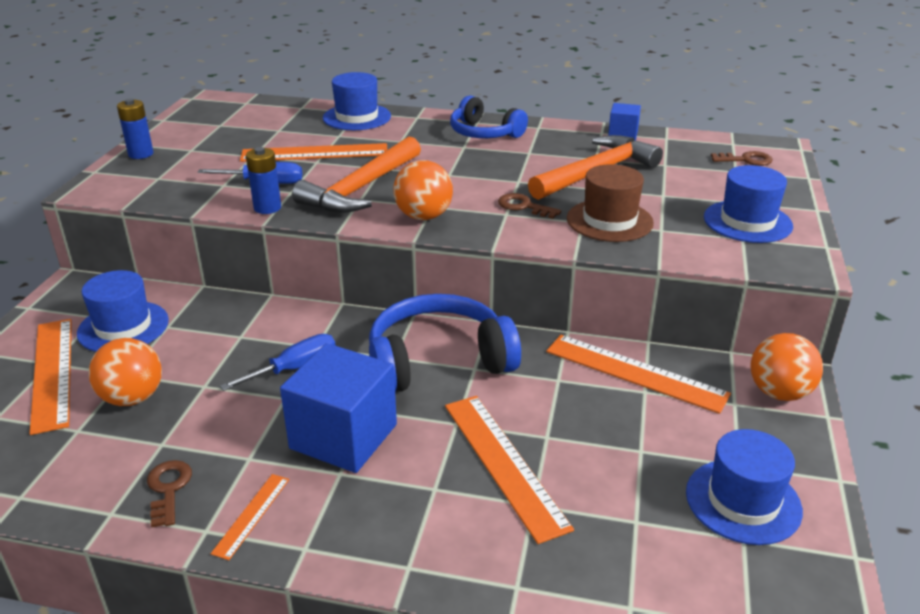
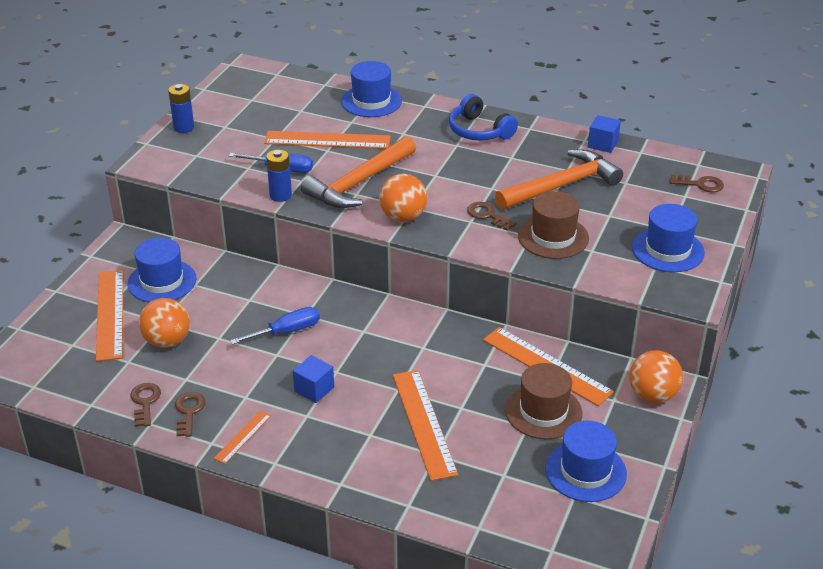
camera: 10 degrees right, 5 degrees up
blue cube [280,343,397,473] -> blue cube [293,355,334,403], size x0.50
blue headphones [369,294,521,392] -> none
none -> brown key [130,383,161,427]
none -> brown hat [505,363,582,439]

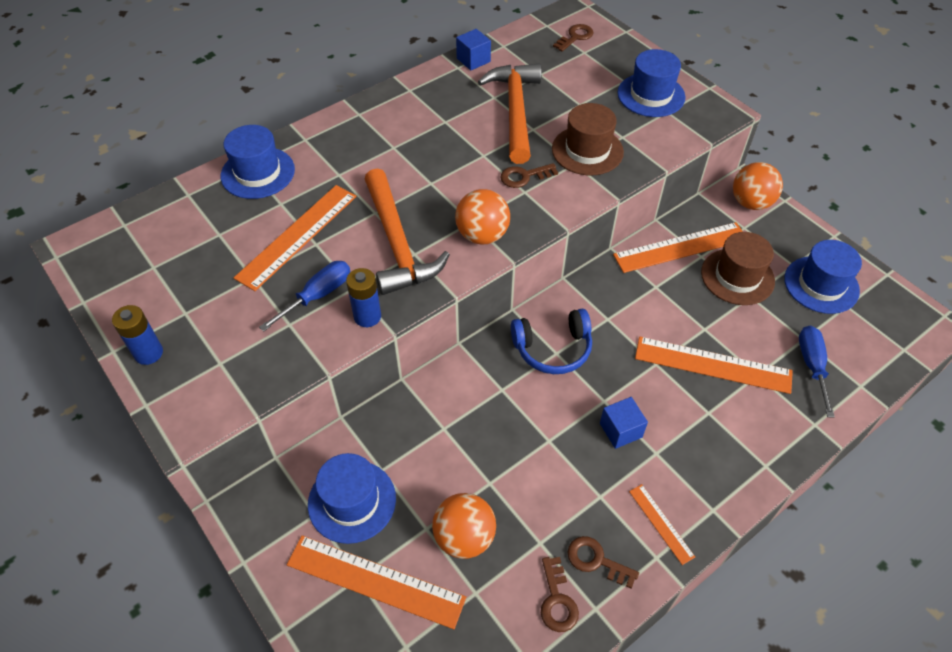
camera: 60 degrees left, 15 degrees up
brown key [130,383,161,427] -> brown key turned 120 degrees counterclockwise [541,557,579,632]
blue screwdriver [230,307,320,345] -> blue screwdriver moved to [799,325,835,417]
blue headphones [449,94,518,141] -> blue headphones moved to [511,309,592,374]

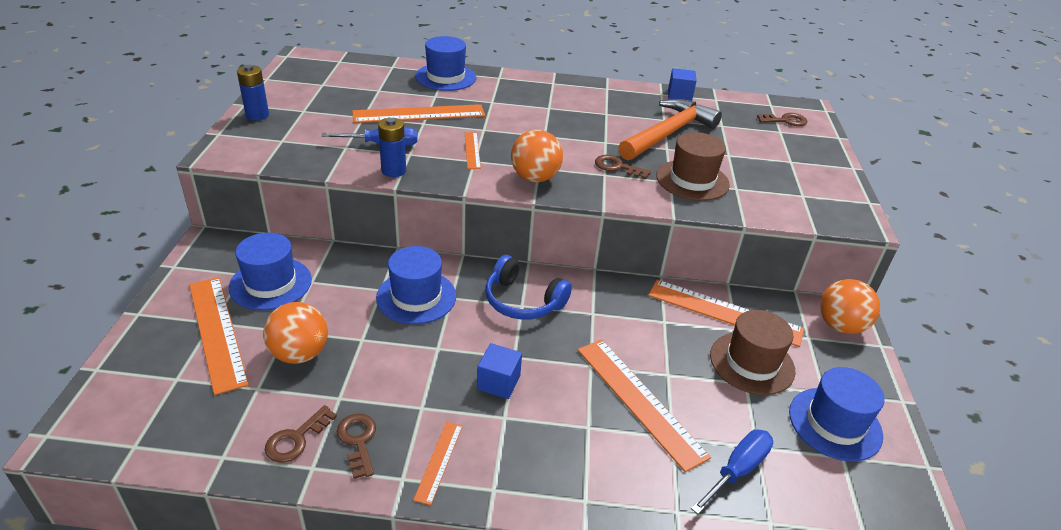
camera: 40 degrees right, 15 degrees down
orange hammer [365,168,450,295] -> orange ruler [465,132,481,169]
blue hat [617,49,686,117] -> blue hat moved to [376,246,456,324]

